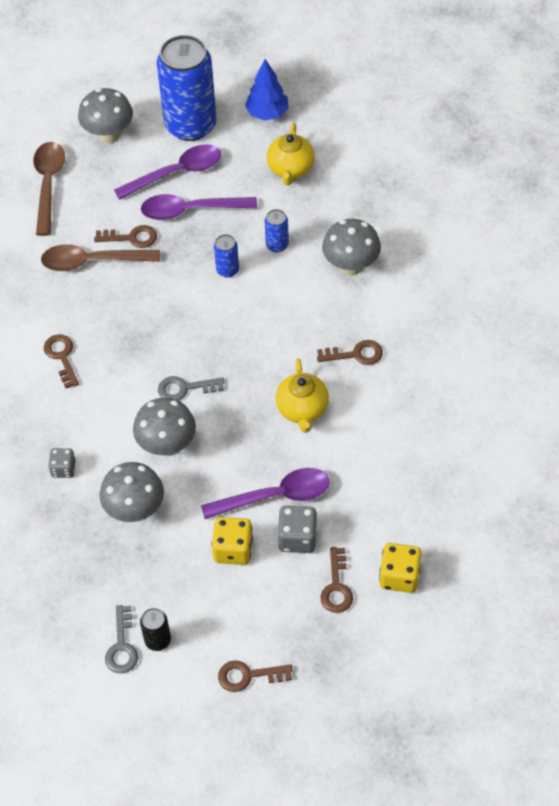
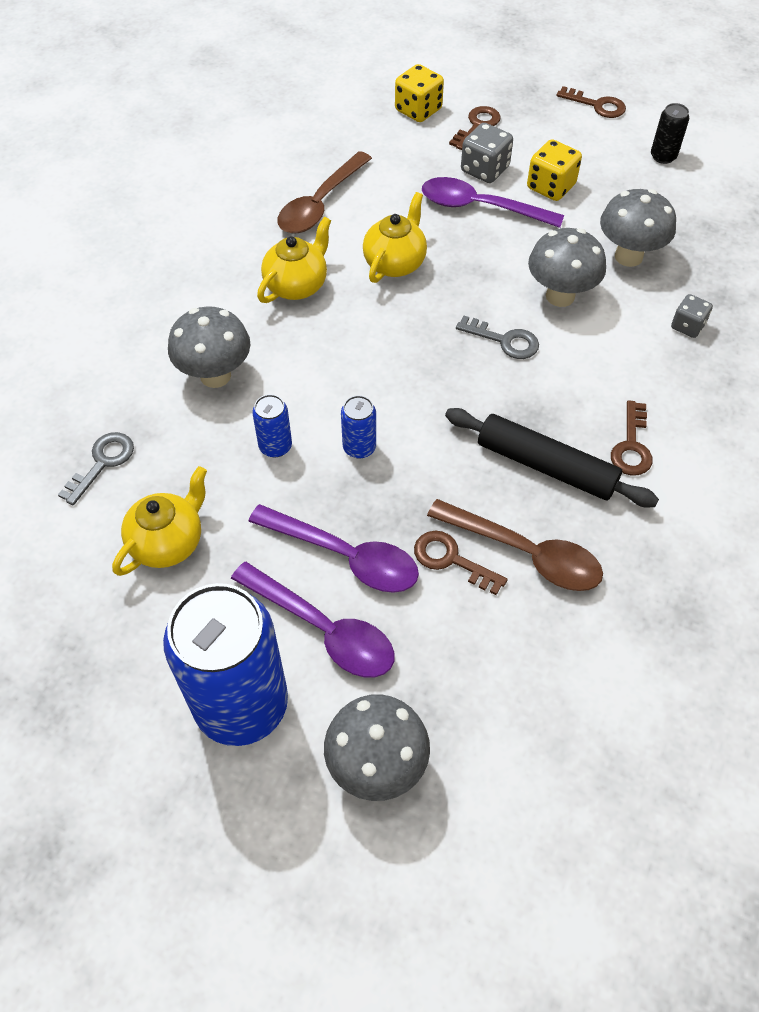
camera: 150 degrees left, 0 degrees up
brown spoon [33,142,65,236] -> brown spoon moved to [278,151,372,233]
grey key [105,605,138,673] -> grey key moved to [58,432,134,505]
purple spoon [114,144,221,200] -> purple spoon turned 150 degrees counterclockwise [231,562,394,677]
blue tree [245,59,289,121] -> none
brown key [317,340,383,365] -> yellow teapot [257,217,331,303]
none -> black rolling pin [445,408,659,508]

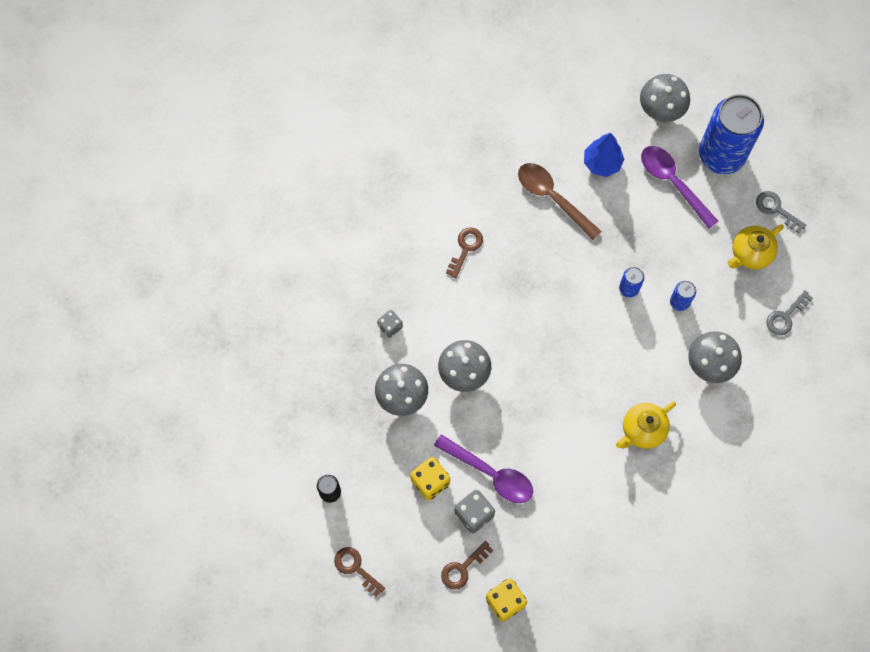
camera: 165 degrees left, 15 degrees up
purple spoon [248,504,419,593] -> none
brown spoon [278,151,372,233] -> none
yellow teapot [363,192,427,283] -> none
brown key [414,531,508,595] -> none
black rolling pin [445,408,659,508] -> none
grey key [456,316,539,359] -> grey key moved to [756,191,806,233]
none -> blue tree [584,133,624,177]

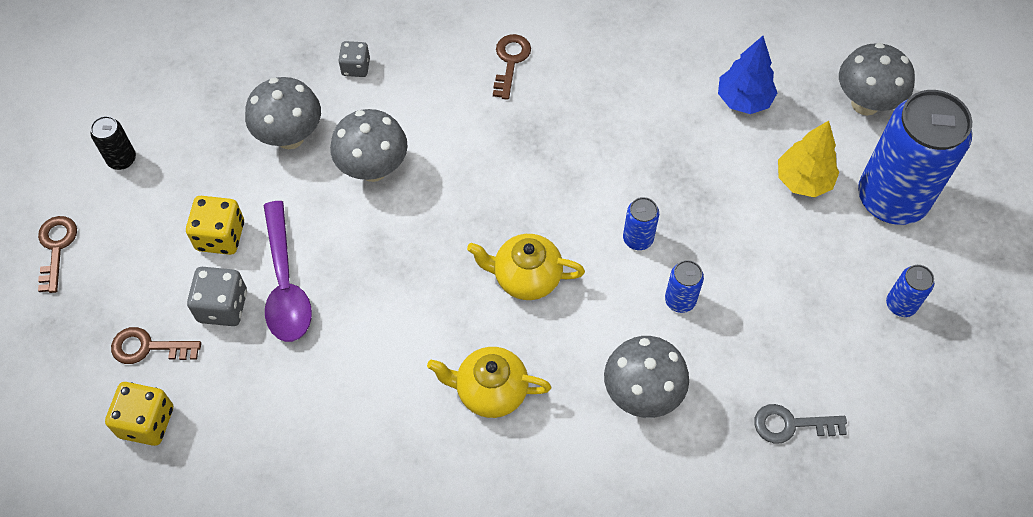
camera: 45 degrees right, 10 degrees down
brown key [446,227,483,278] -> brown key turned 60 degrees counterclockwise [493,34,531,100]
brown spoon [518,163,602,240] -> none
purple spoon [641,146,718,229] -> yellow tree [778,121,839,197]
yellow teapot [727,224,784,269] -> yellow teapot moved to [467,234,585,300]
grey key [756,191,806,233] -> blue can [886,265,934,317]

